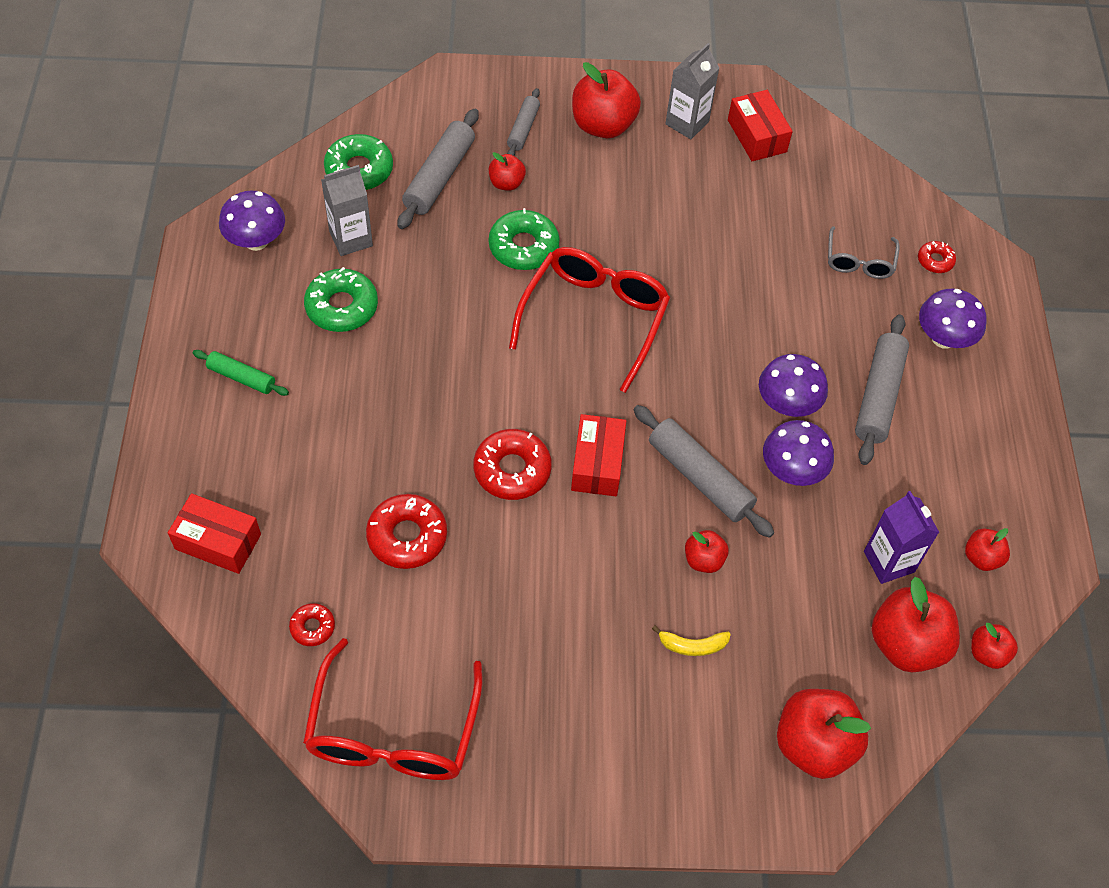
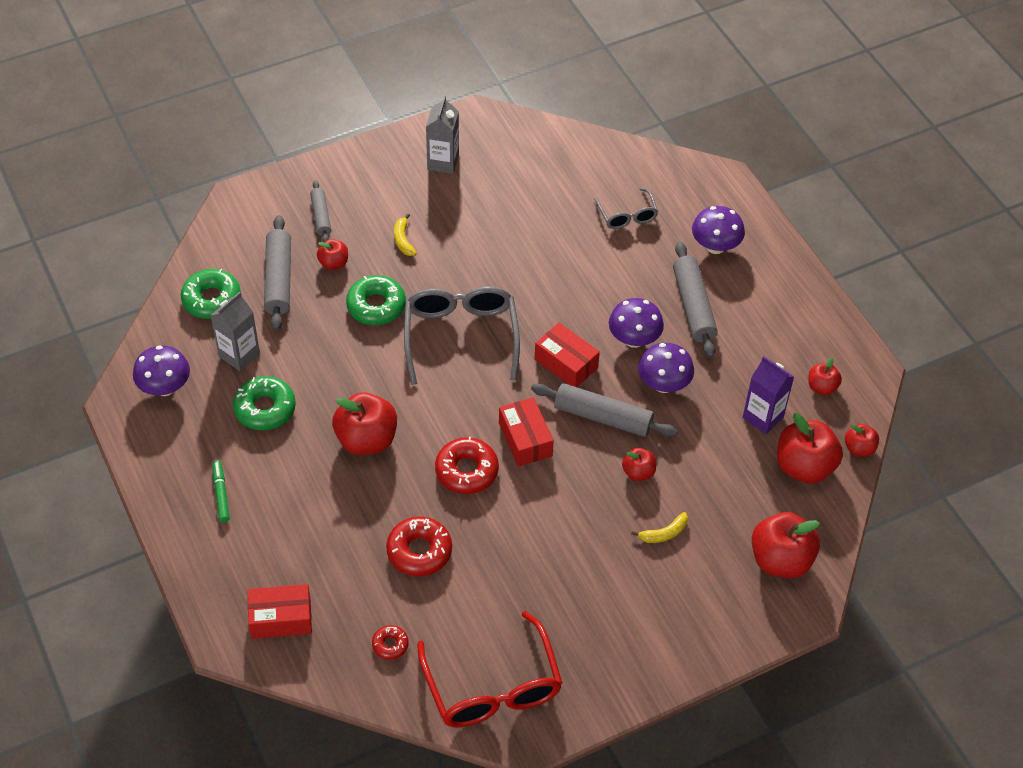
camera: 25 degrees left, 5 degrees down
green rolling pin [193,350,289,396] -> green marker [212,460,230,522]
red glasses [509,247,670,393] -> grey glasses [404,286,520,385]
red apple [572,62,641,138] -> red apple moved to [332,392,397,455]
red box [728,90,793,161] -> red box moved to [535,323,600,387]
red donut [918,241,956,273] -> none
none -> yellow banana [394,213,417,256]

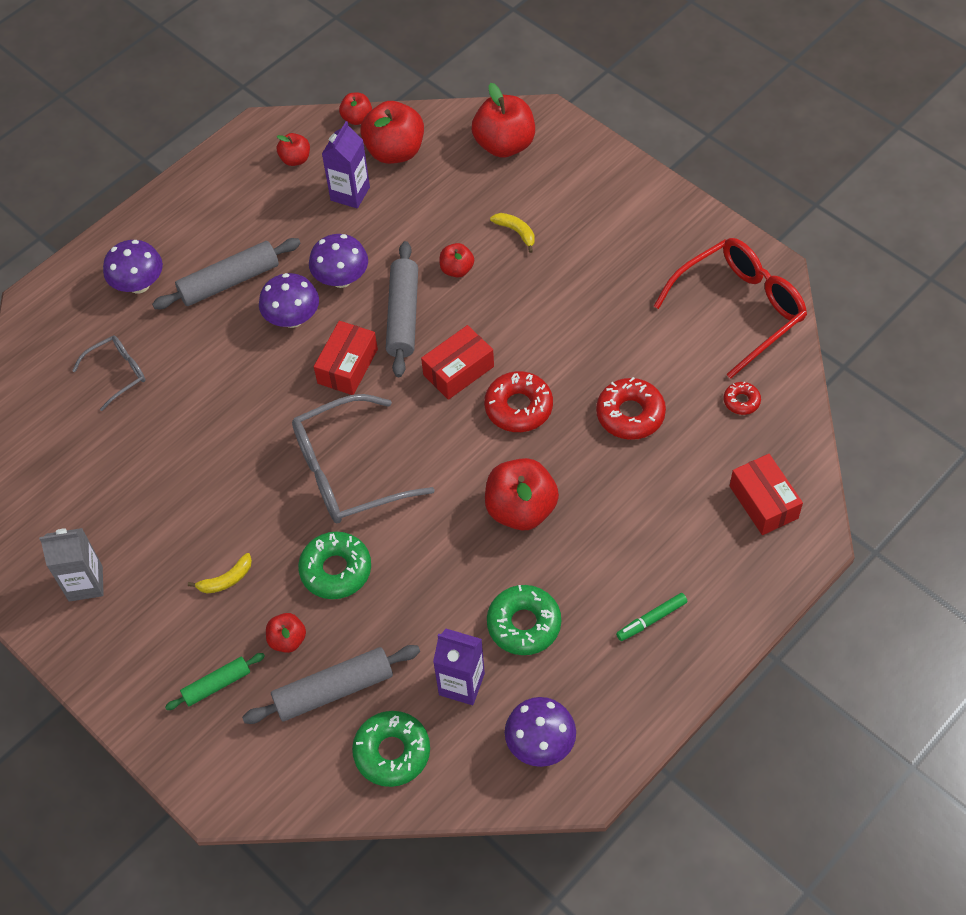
camera: 105 degrees left, 5 degrees up
grey carton [210,292,260,371] -> purple carton [433,629,485,705]
grey rolling pin [310,180,331,242] -> green rolling pin [165,653,265,710]

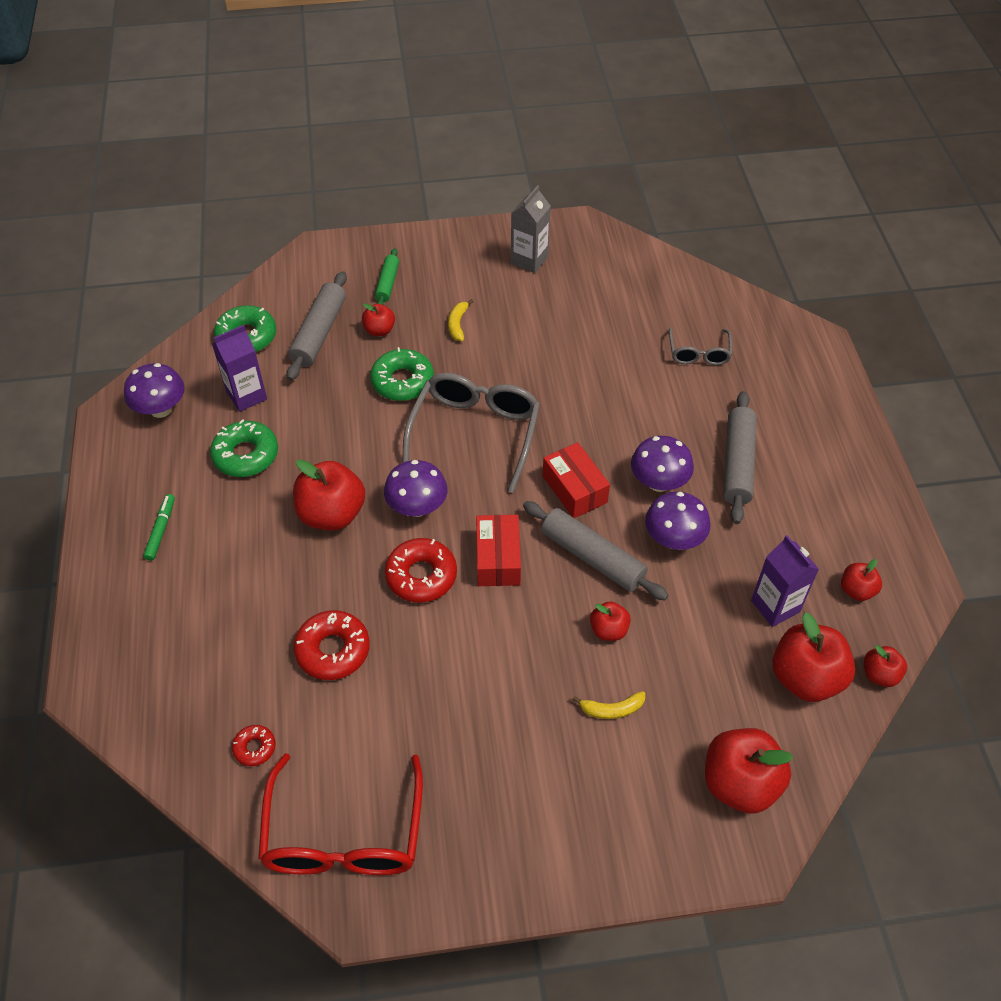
camera: 125 degrees right, 5 degrees down
purple mushroom [103,240,163,294] -> purple mushroom moved to [384,460,447,517]
red box [730,454,803,535] -> none

